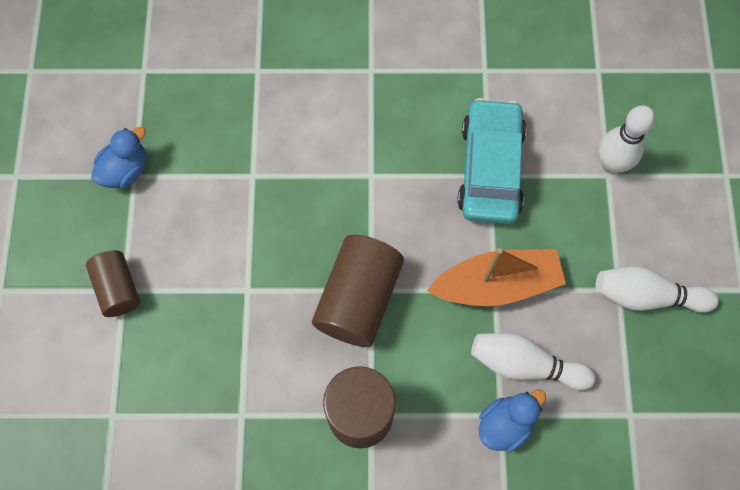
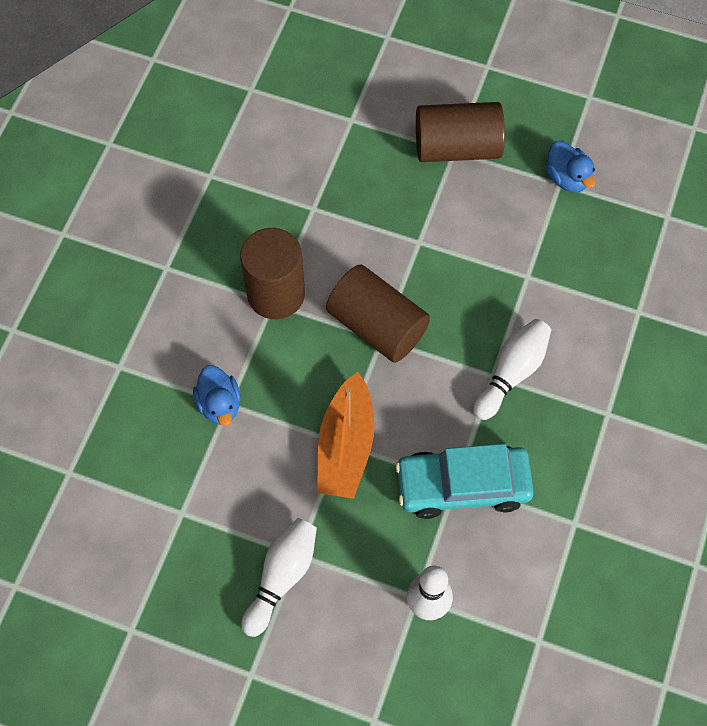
camera: 110 degrees right, 5 degrees down
brown cylinder [86,250,140,317] -> brown cylinder [416,102,505,162], size x1.66
turquoise car [457,98,527,224] -> turquoise car turned 150 degrees clockwise [395,444,534,519]
white bowling pin [471,332,596,390] -> white bowling pin moved to [473,319,551,420]

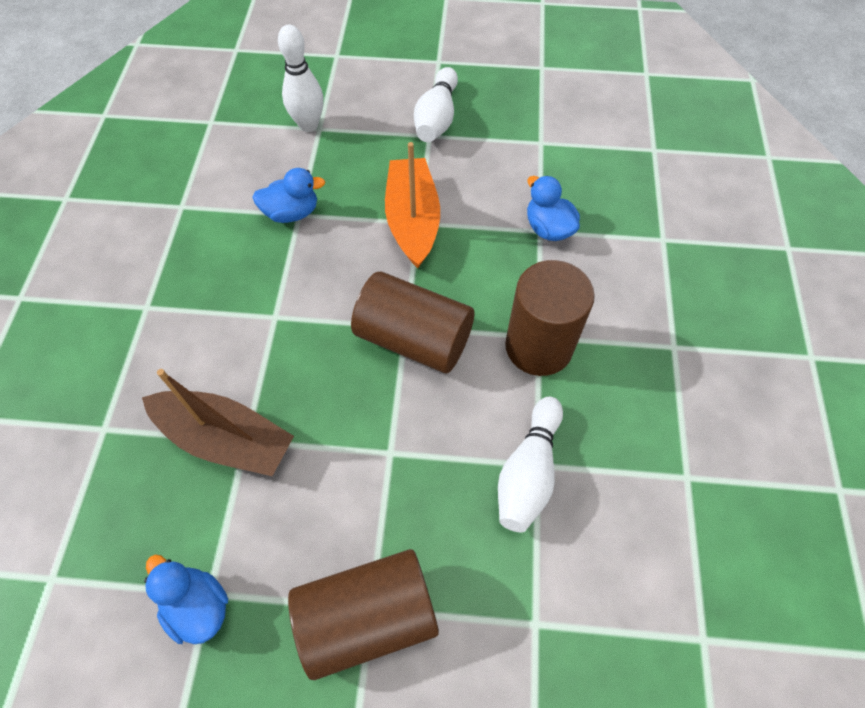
camera: 165 degrees right, 5 degrees down
turquoise car [395,444,534,519] -> blue duck [252,168,325,223]
white bowling pin [473,319,551,420] -> white bowling pin moved to [498,397,563,532]
none -> brown boat [142,369,294,476]

